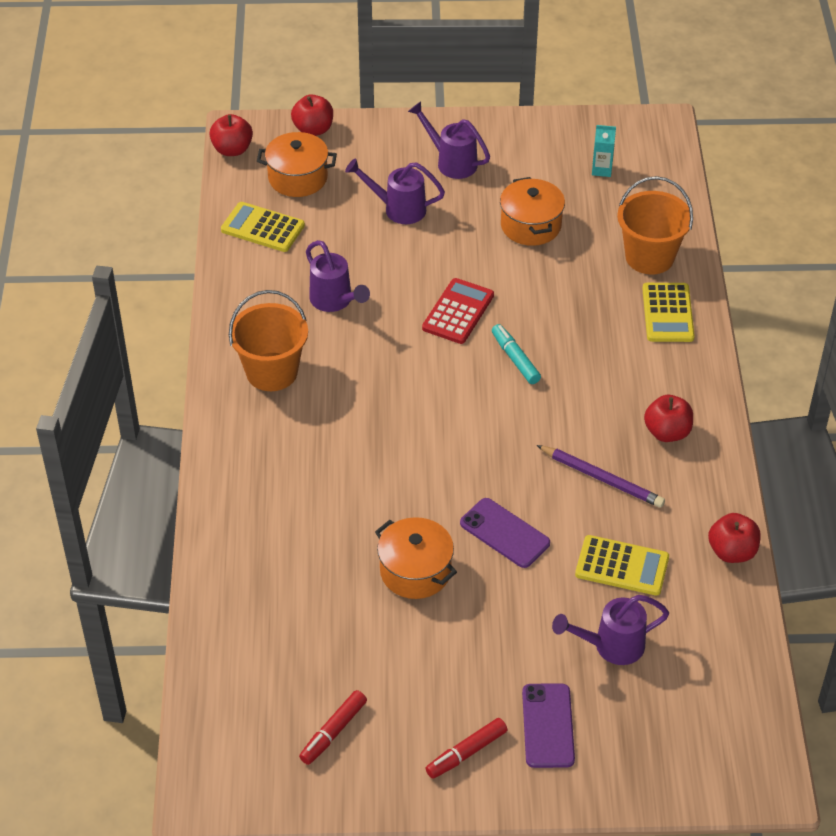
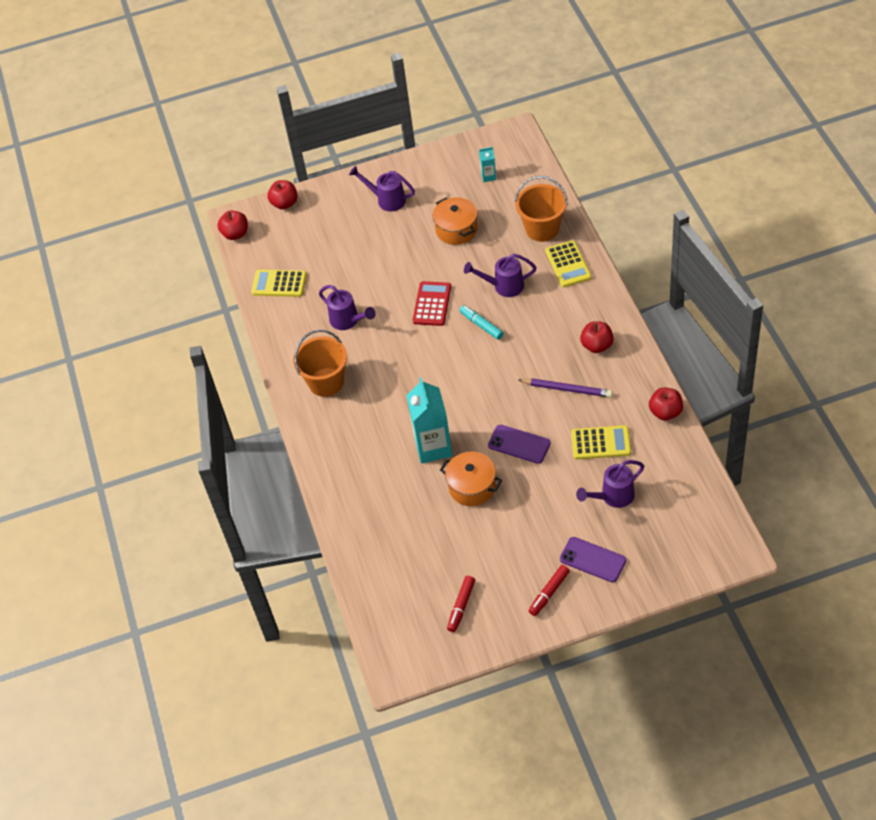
camera: 10 degrees left, 5 degrees up
orange pot [257,132,337,197] -> none
purple watering can [345,158,445,224] -> purple watering can moved to [464,254,537,297]
purple phone [522,683,575,768] -> purple phone turned 45 degrees counterclockwise [560,537,626,583]
none -> turquoise carton [406,377,452,464]

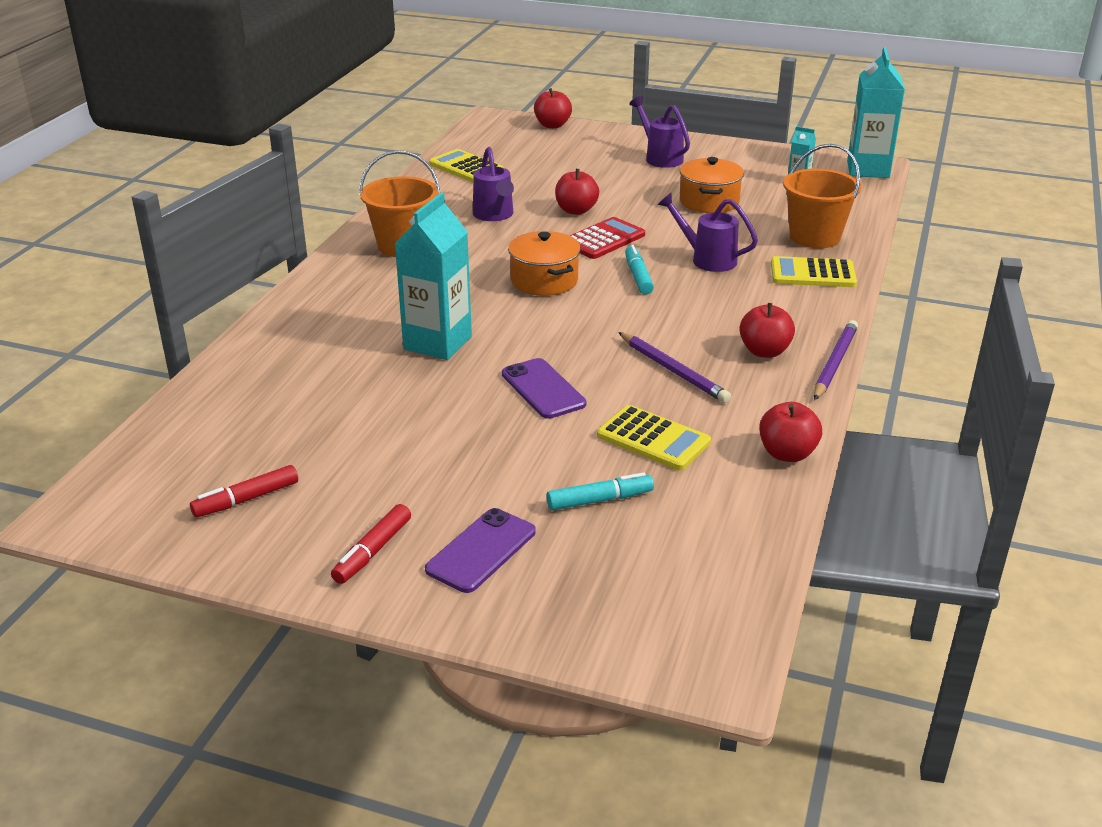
camera: 30 degrees right, 20 degrees down
red apple [217,211,248,240] -> red apple moved to [555,169,599,215]
orange pot [440,452,502,506] -> orange pot moved to [508,231,581,296]
red marker [529,565,570,616] -> red marker turned 45 degrees counterclockwise [331,504,411,584]
yellow calculator [545,240,591,287] -> yellow calculator turned 75 degrees clockwise [771,256,857,287]
purple phone [560,537,626,583] -> purple phone turned 60 degrees clockwise [425,508,536,593]
purple watering can [576,460,644,508] -> turquoise marker [546,472,654,510]
none -> purple pencil [814,320,858,400]
none -> turquoise carton [847,47,905,178]

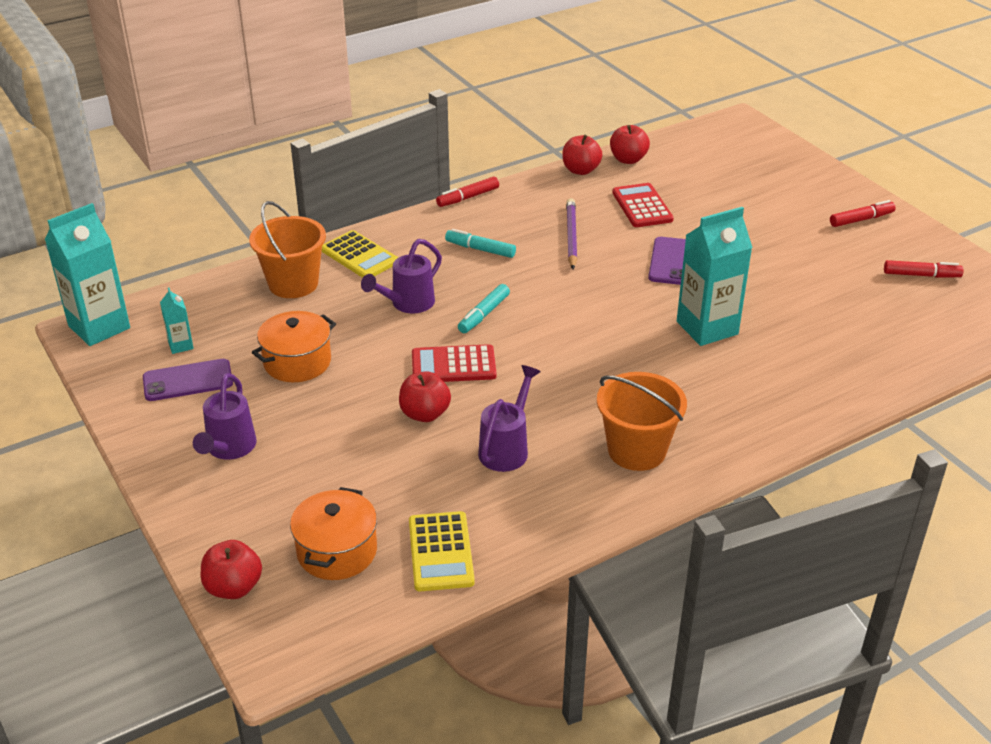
camera: 140 degrees left, 5 degrees up
purple phone [425,508,536,593] -> purple phone moved to [143,359,233,401]
orange pot [508,231,581,296] -> orange pot moved to [290,487,377,580]
turquoise marker [546,472,654,510] -> turquoise marker moved to [445,229,516,258]
yellow calculator [597,405,711,470] -> red calculator [612,183,674,227]
purple watering can [657,193,758,272] -> purple watering can turned 60 degrees clockwise [361,239,442,314]
red apple [740,303,795,358] -> red apple moved to [610,125,650,164]
purple pencil [814,320,858,400] -> red marker [436,176,499,207]

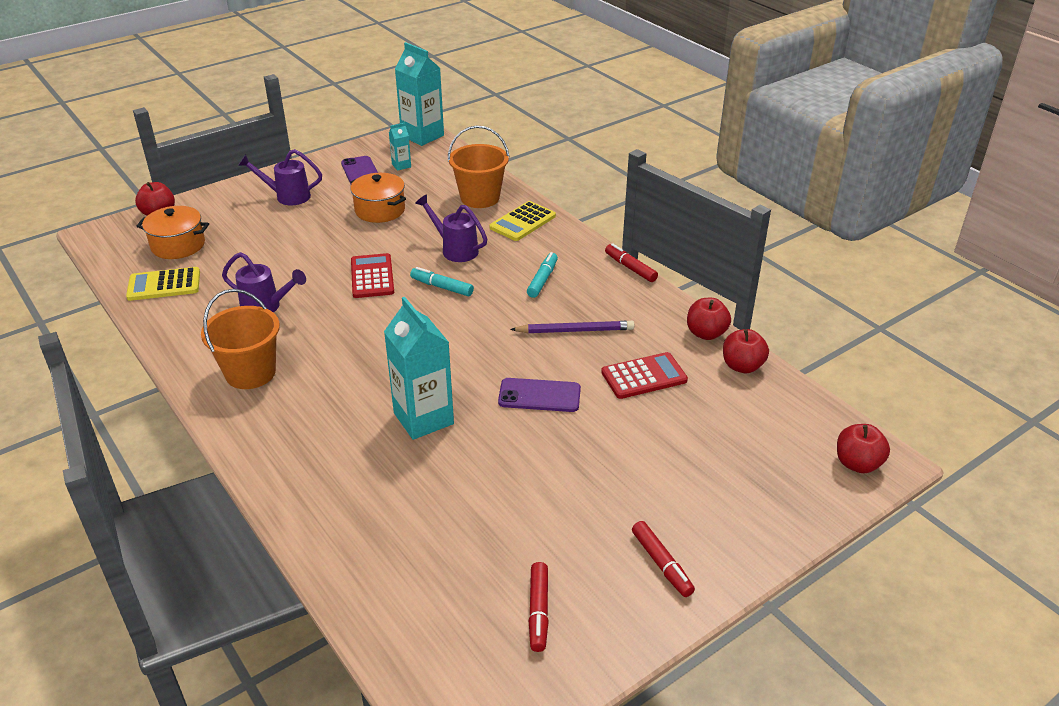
camera: 85 degrees right, 0 degrees up
red apple [399,371,451,422] -> red apple moved to [837,424,890,473]

